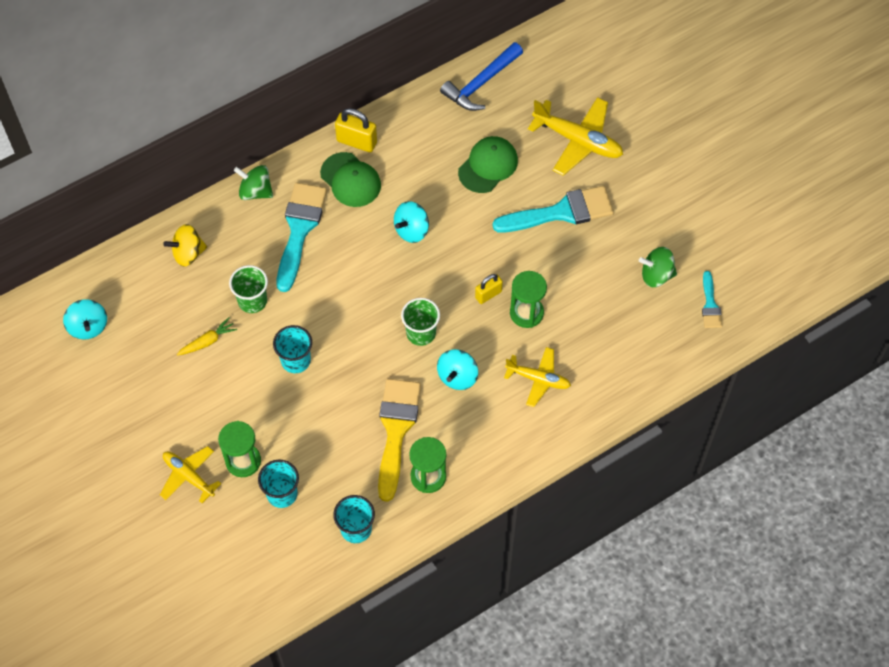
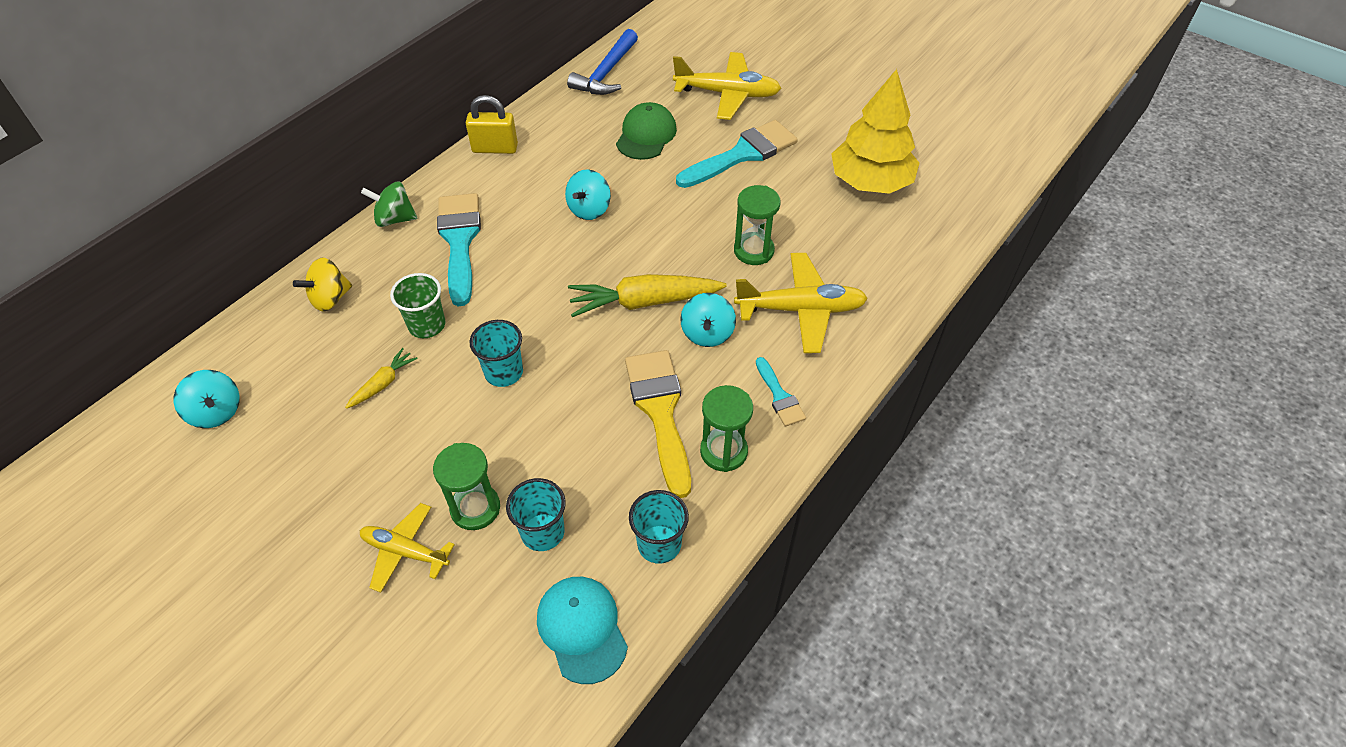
camera: 20 degrees left, 10 degrees down
green cap [320,152,381,207] -> none
green cup [401,298,440,346] -> yellow carrot [568,274,727,317]
yellow padlock [475,274,503,304] -> none
yellow plane [504,347,571,407] -> yellow plane [734,253,868,353], size x1.58
green spinning top [639,247,677,287] -> yellow tree [831,69,919,194]
turquoise brush [702,271,722,328] -> turquoise brush moved to [756,357,806,426]
none -> turquoise cap [537,577,628,684]

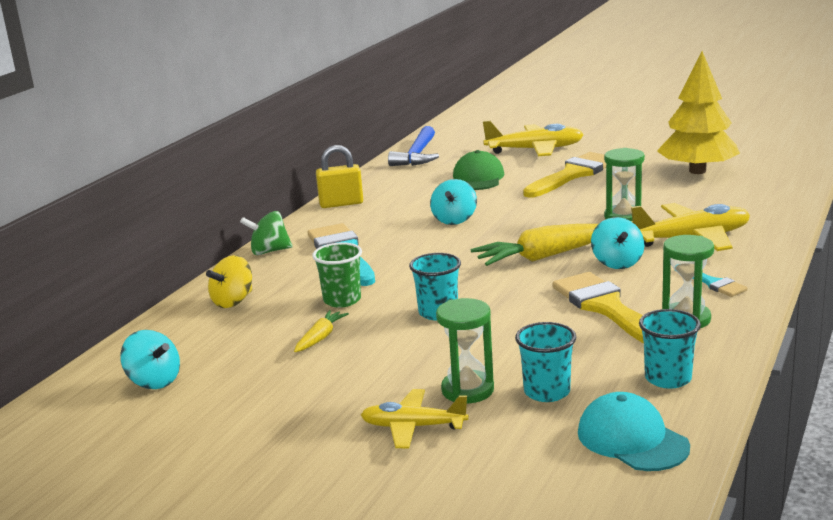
camera: 10 degrees left, 30 degrees down
turquoise brush [676,120,798,188] -> yellow brush [523,152,606,198]

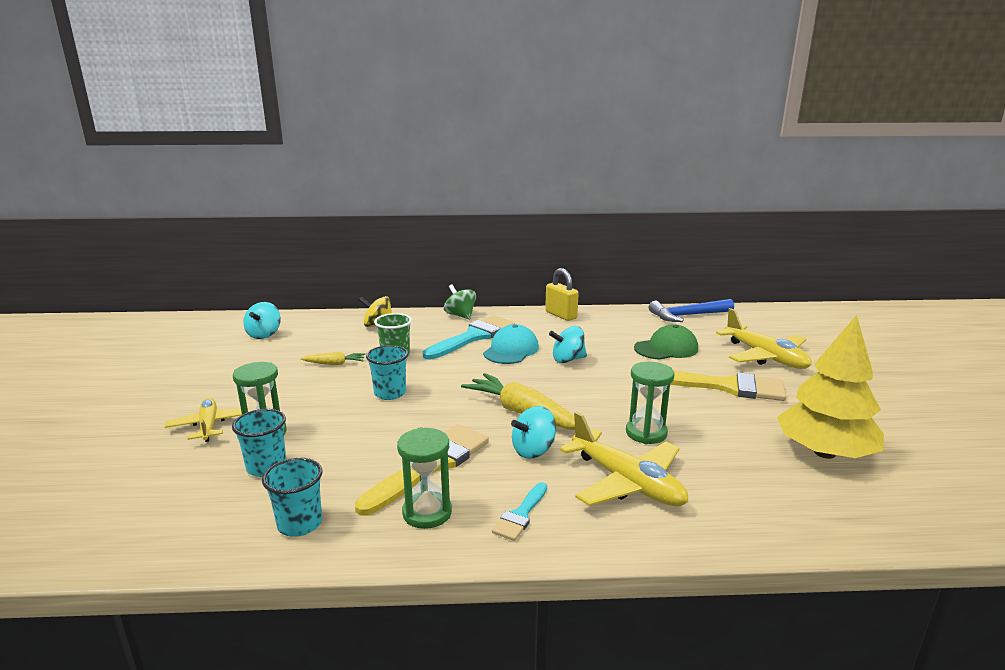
camera: 60 degrees right, 0 degrees up
turquoise cap [578,392,690,471] -> turquoise cap moved to [483,324,539,364]

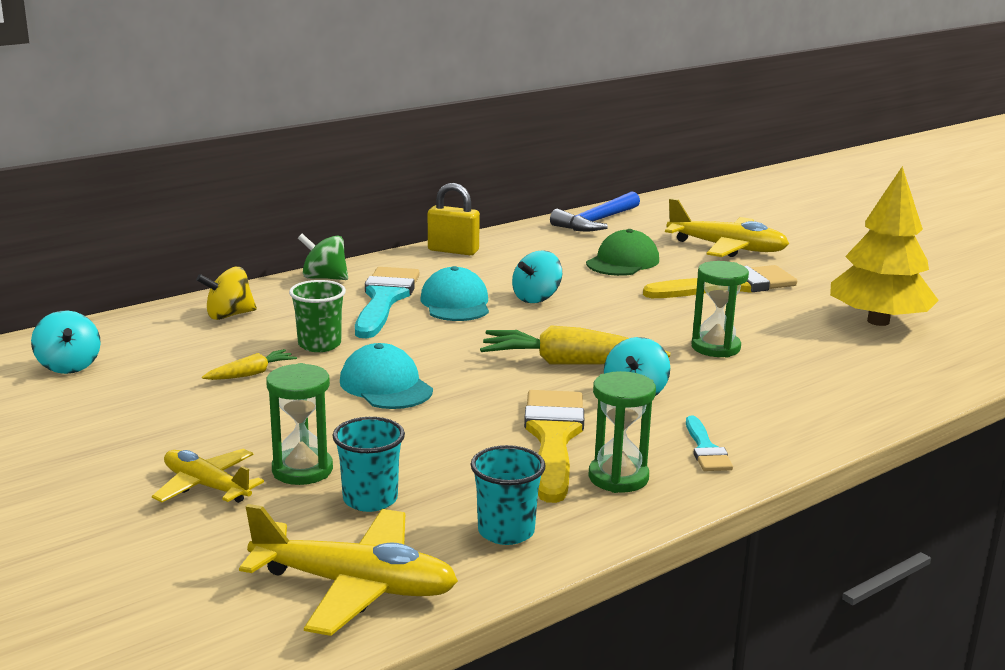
camera: 35 degrees left, 0 degrees up
turquoise cup [366,345,408,400] -> turquoise cap [340,343,433,409]
yellow plane [560,412,688,506] -> yellow plane moved to [239,504,458,636]

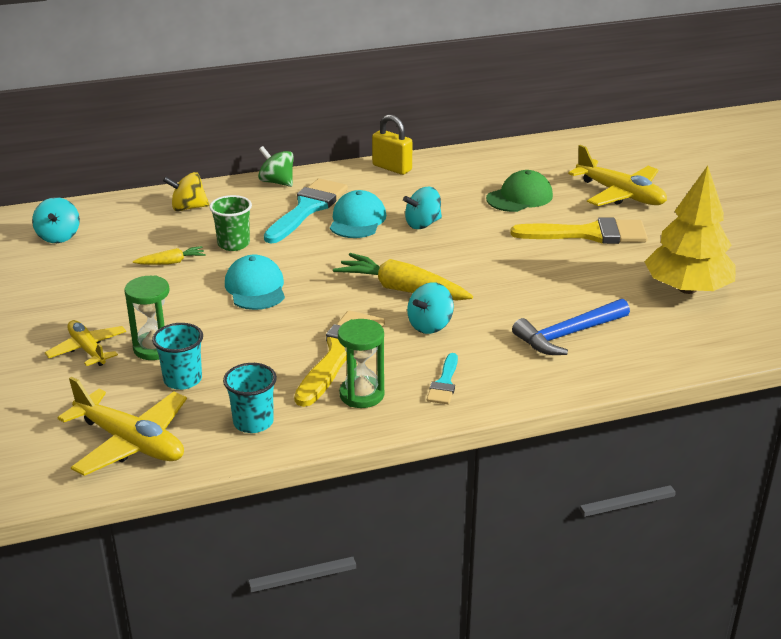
camera: 20 degrees right, 10 degrees up
blue hammer [550,191,640,231] -> blue hammer moved to [512,299,630,355]
green hourglass [691,261,749,358] -> none

